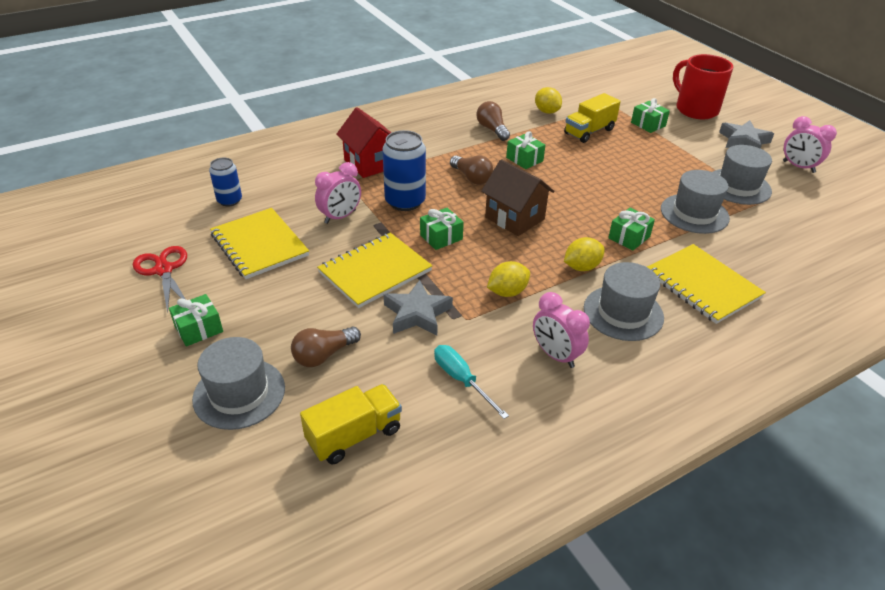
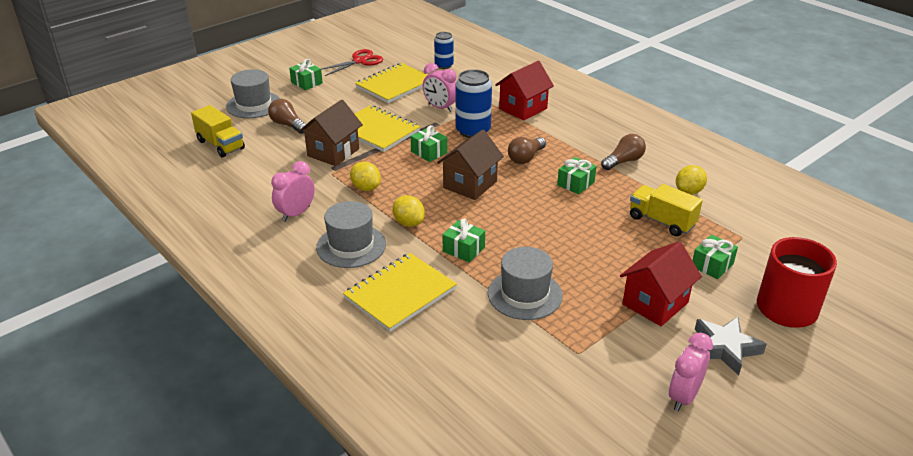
camera: 80 degrees right, 5 degrees down
grey star [383,280,453,336] -> brown house [299,100,363,166]
turquoise screwdriver [434,345,509,419] -> none
grey hat [713,145,772,205] -> none
none -> red house [620,242,702,326]

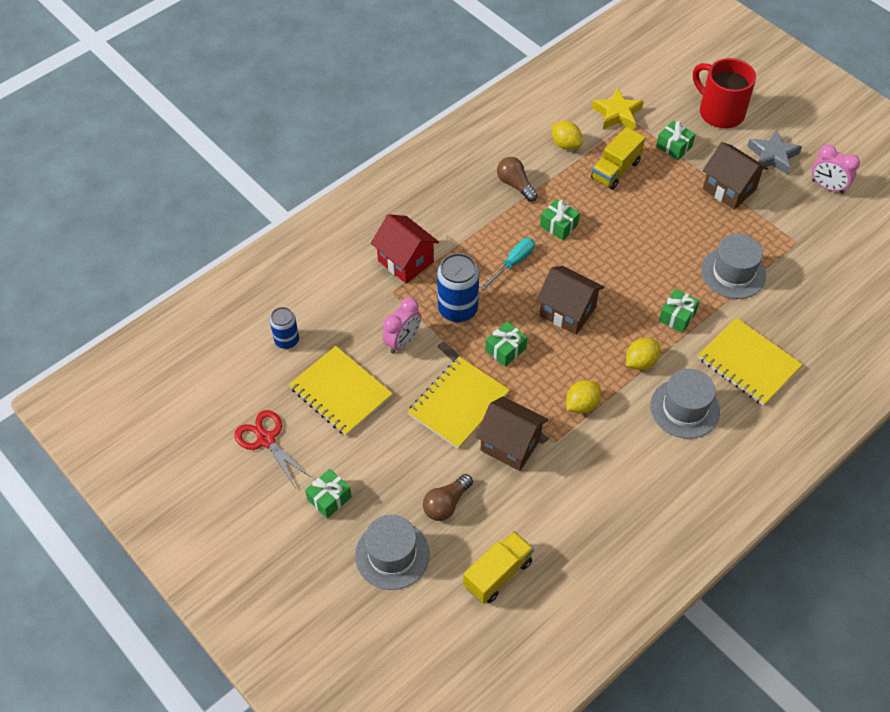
camera: 90 degrees left, 20 degrees up
pink clock [271,161,315,222] -> none
brown light bulb [508,137,546,164] -> turquoise screwdriver [480,238,535,290]
red house [620,242,702,326] -> brown house [703,142,768,210]
none -> yellow star [592,88,644,130]

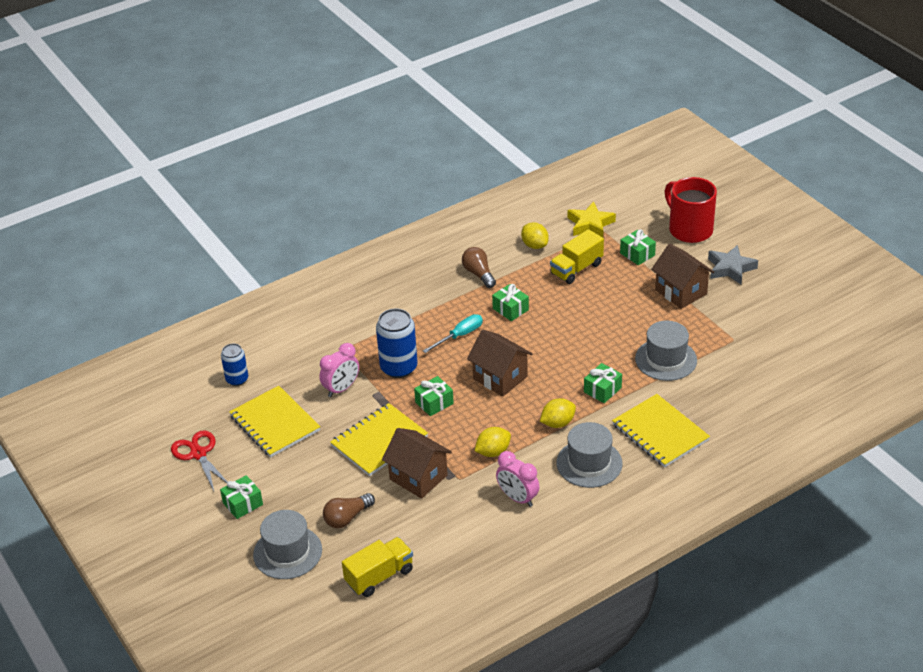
camera: 10 degrees right, 15 degrees down
red house [371,214,439,284] -> none
pink clock [812,144,860,194] -> pink clock moved to [496,451,540,507]

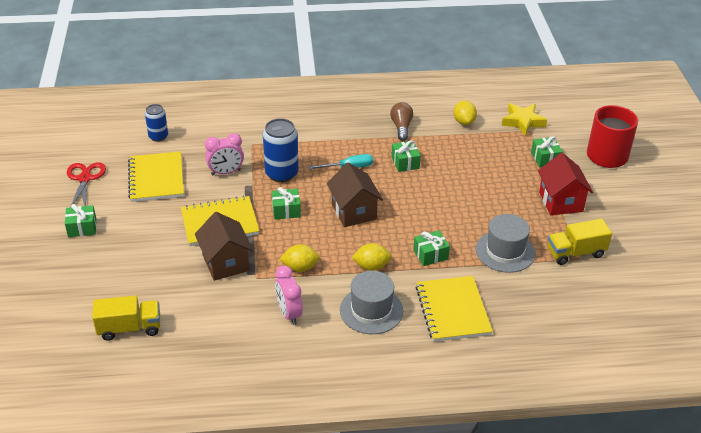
camera: 25 degrees right, 0 degrees up
grey hat [253,510,322,579] -> none
brown light bulb [323,493,375,528] -> none
yellow truck [550,229,604,284] -> yellow truck moved to [547,219,612,265]
brown house [651,244,714,309] -> red house [538,153,593,215]
grey star [708,245,758,284] -> none

